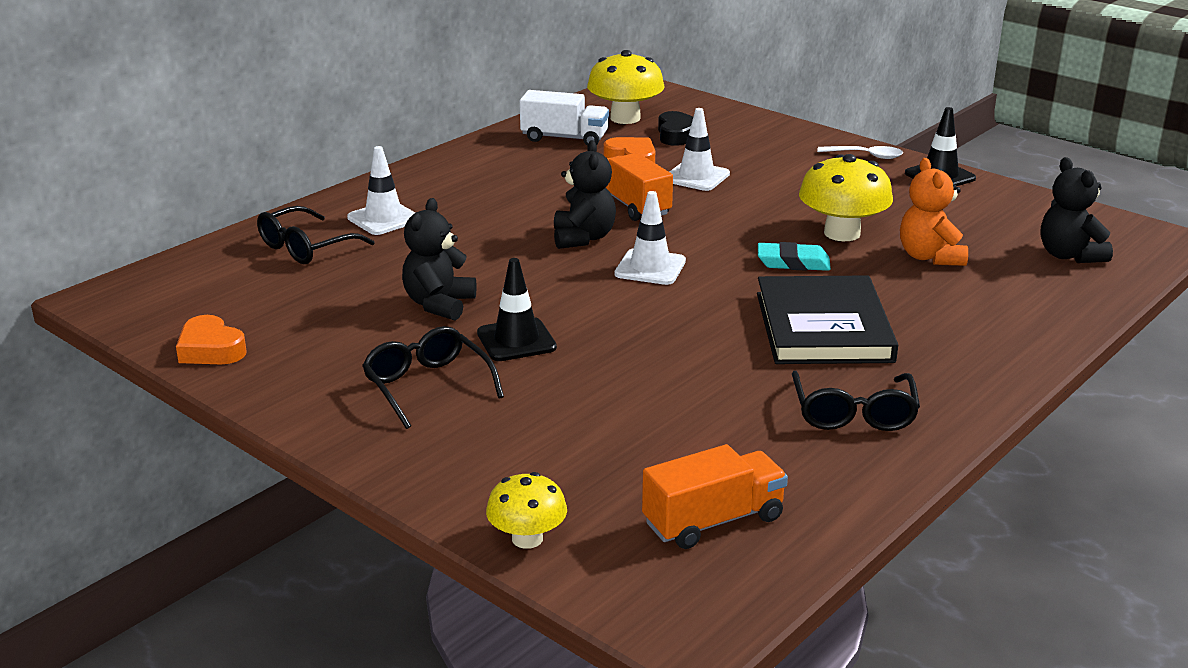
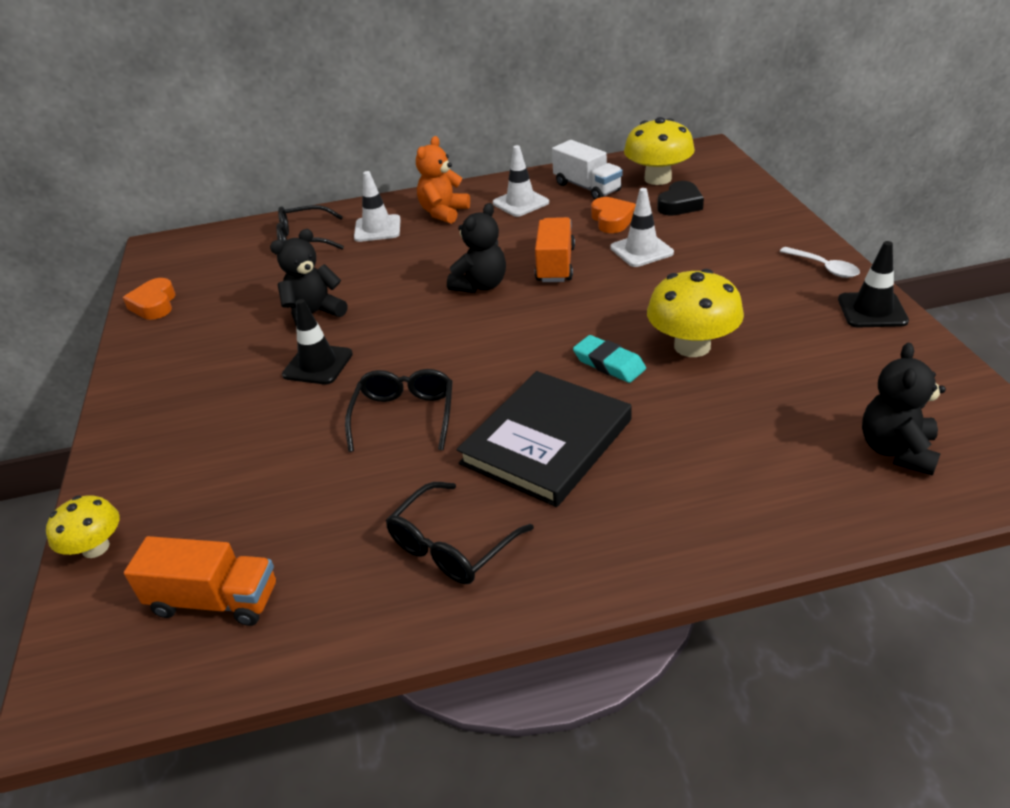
camera: 40 degrees right, 10 degrees up
black glasses [362,326,504,429] -> black glasses moved to [345,369,453,452]
white traffic cone [614,191,686,285] -> white traffic cone moved to [493,145,549,217]
orange teddy bear [900,158,968,266] -> orange teddy bear moved to [416,136,470,224]

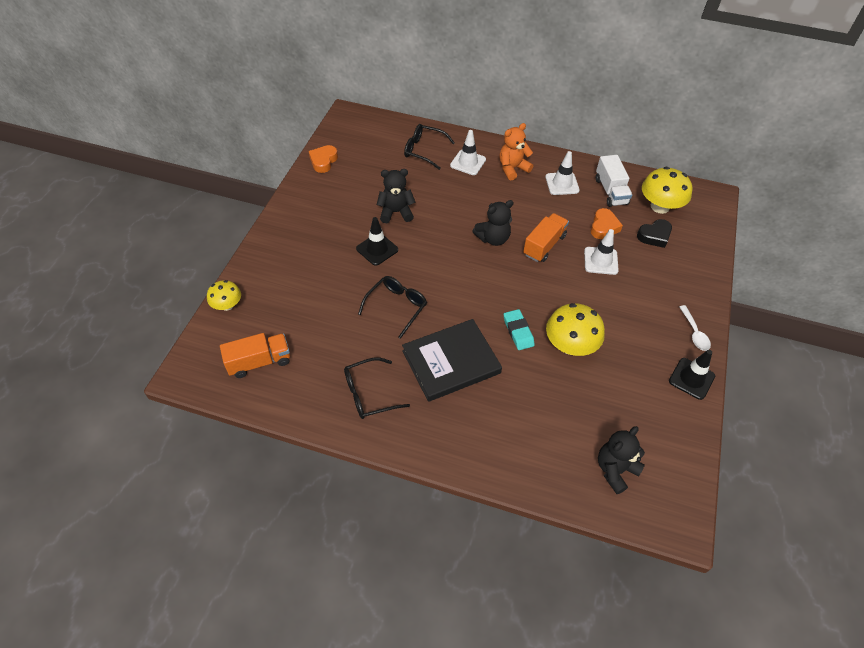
camera: 25 degrees right, 15 degrees up
orange truck [124,536,276,626] -> orange truck turned 60 degrees counterclockwise [220,333,290,378]

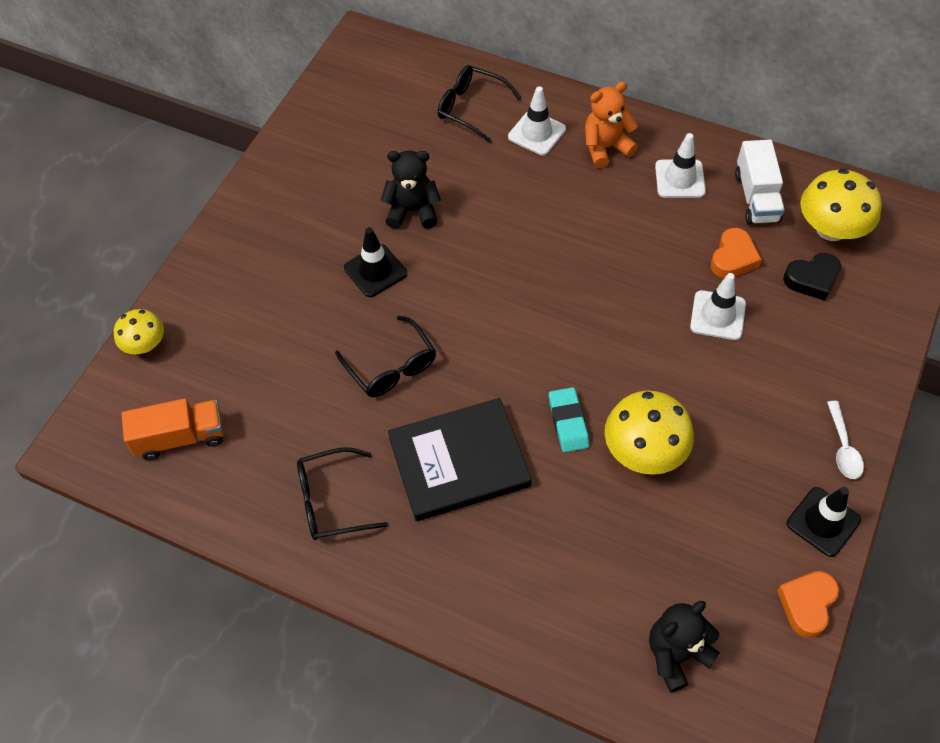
camera: 10 degrees right, 5 degrees up
orange heart [309,145,338,173] -> orange heart moved to [777,571,839,638]
black glasses [358,276,427,339] -> black glasses turned 105 degrees clockwise [335,316,436,397]
black teddy bear [472,200,514,246] -> none
orange truck [523,213,569,262] -> none

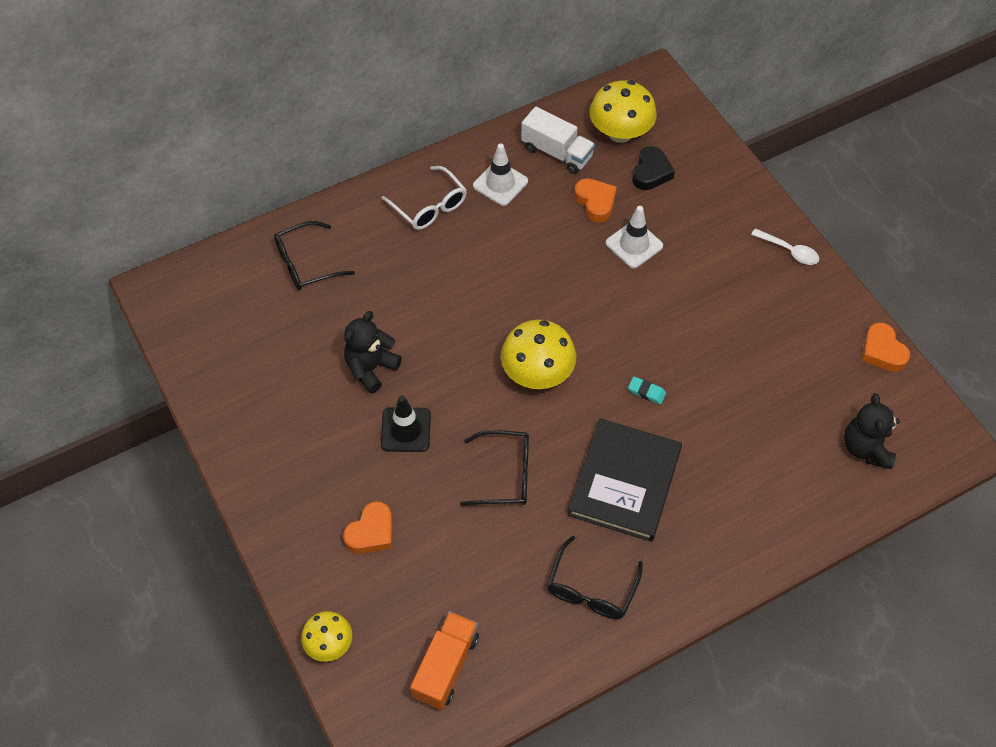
camera: 55 degrees left, 0 degrees up
white traffic cone [508,86,566,155] -> none
turquoise eraser [549,387,589,452] -> turquoise eraser [628,376,666,404], size x0.65
orange teddy bear [585,82,638,168] -> white glasses [381,166,467,230]
yellow mushroom [605,391,694,475] -> yellow mushroom moved to [501,320,576,389]
black traffic cone [787,487,861,557] -> none
none -> orange heart [343,501,392,554]

